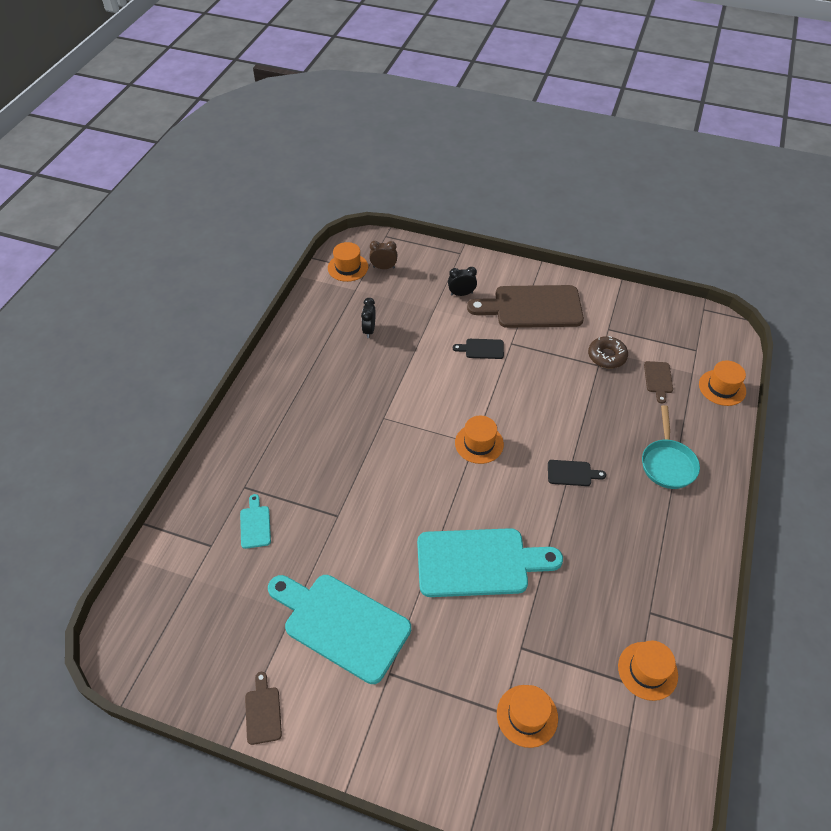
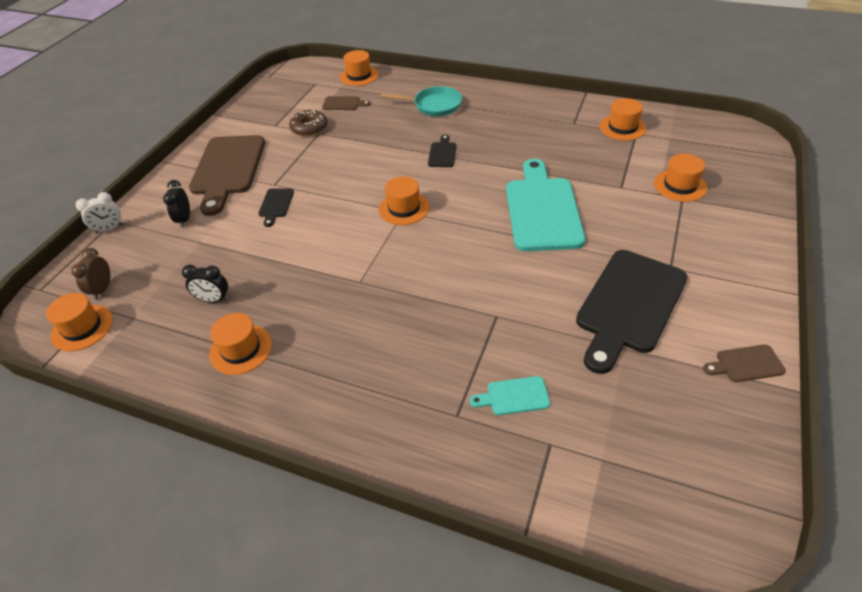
camera: 85 degrees left, 5 degrees down
turquoise cutting board [268,575,411,684] -> black cutting board [576,250,688,374]
none -> white clock [76,192,123,233]
none -> orange hat [209,313,272,375]

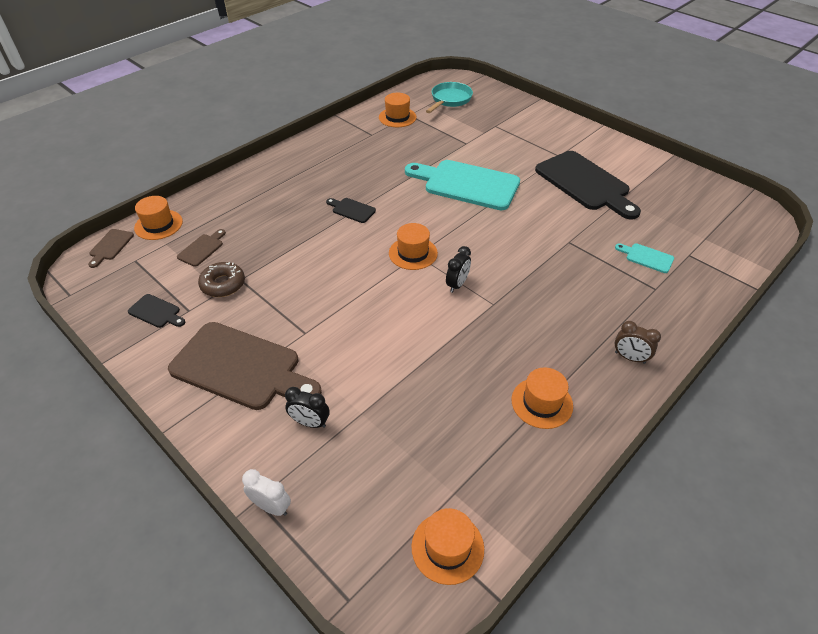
camera: 70 degrees left, 0 degrees up
brown clock [71,248,110,300] -> brown clock moved to [615,321,661,364]
white clock [76,192,123,233] -> white clock turned 60 degrees counterclockwise [242,469,291,516]
black clock [182,264,228,303] -> black clock moved to [446,246,471,293]
black cutting board [258,188,294,227] -> black cutting board moved to [128,294,185,328]
turquoise pan [380,86,462,116] -> turquoise pan moved to [426,82,473,113]
turquoise cutting board [470,376,550,415] -> turquoise cutting board turned 105 degrees clockwise [615,243,674,273]
orange hat [654,154,707,202] -> none
brown cutting board [703,344,786,382] -> brown cutting board moved to [88,229,134,268]

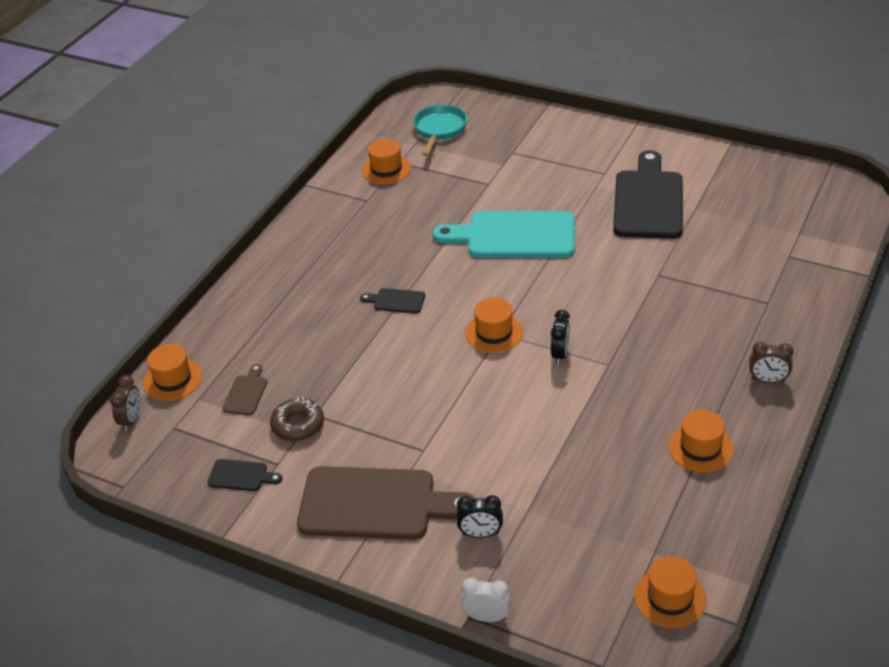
camera: 15 degrees left, 5 degrees down
brown cutting board [88,229,134,268] -> brown clock [110,375,140,431]
black cutting board [535,151,641,219] -> black cutting board turned 120 degrees counterclockwise [613,150,683,239]
turquoise cutting board [615,243,674,273] -> none

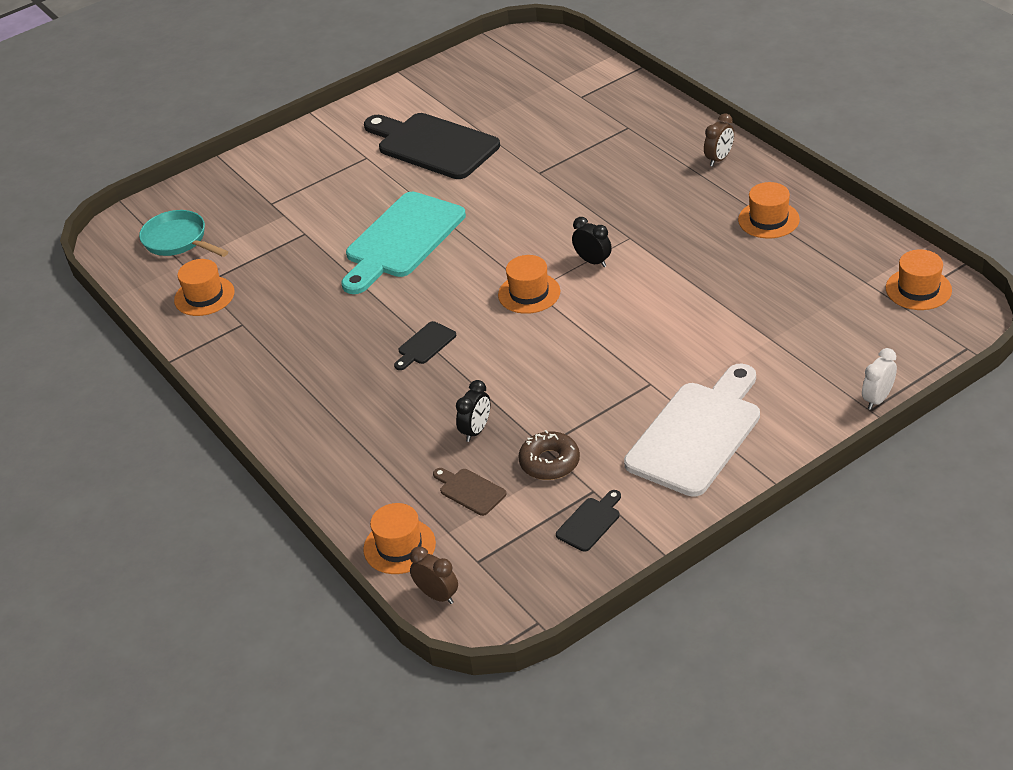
camera: 60 degrees left, 0 degrees up
brown cutting board [297,466,475,540] -> white cutting board [624,363,760,497]
black clock [457,495,503,538] -> black clock moved to [456,380,490,442]

